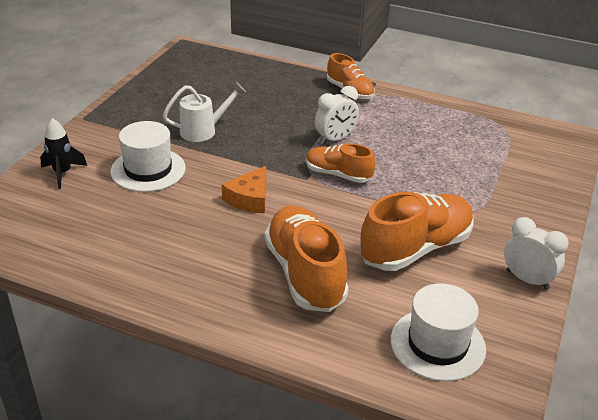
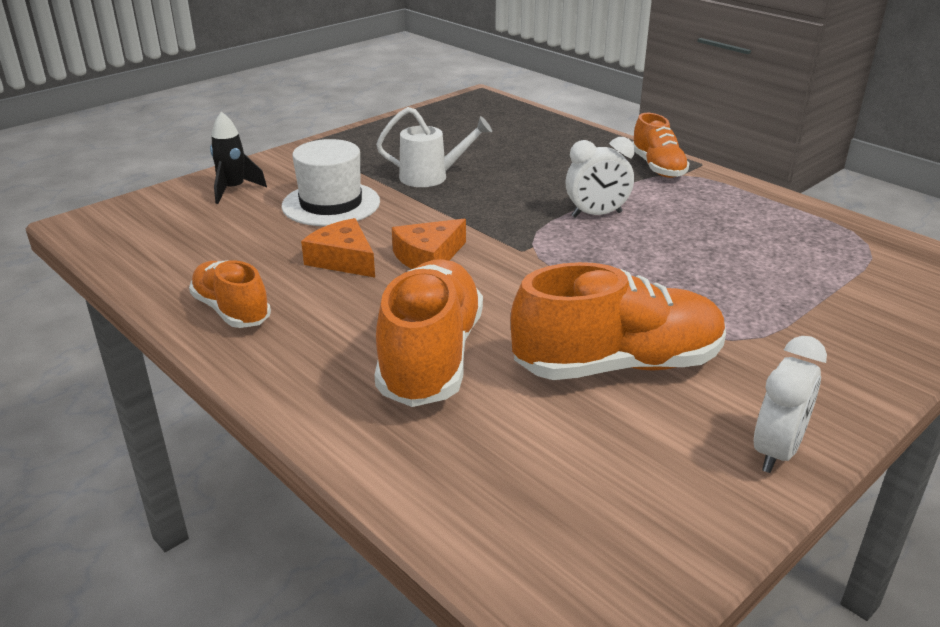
camera: 25 degrees right, 5 degrees down
orange shoe [306,143,376,183] -> orange shoe moved to [189,260,271,328]
white hat [391,283,486,381] -> none
white clock [504,217,569,290] -> white clock turned 60 degrees clockwise [754,336,827,473]
none -> orange cheese [301,218,375,277]

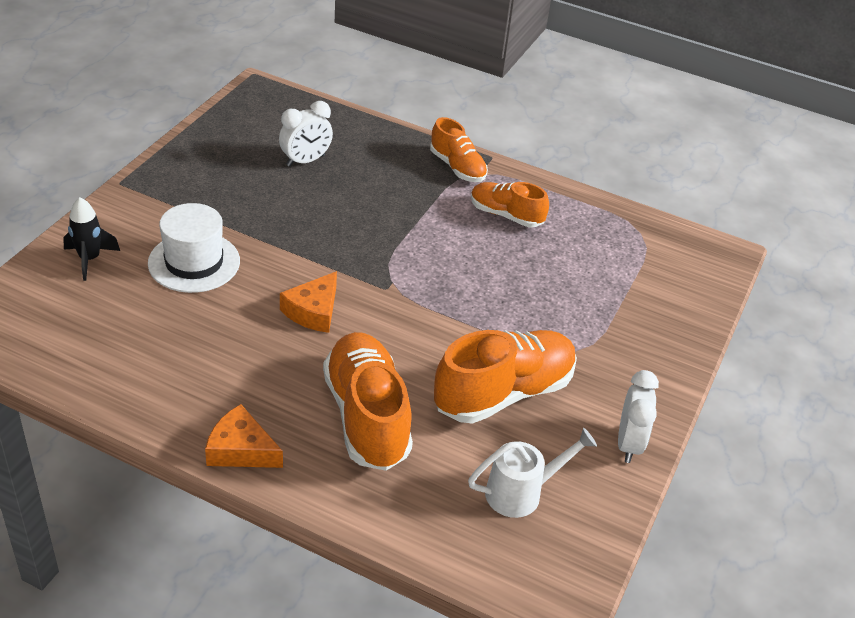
camera: 25 degrees left, 10 degrees up
orange shoe [189,260,271,328] -> orange shoe moved to [471,182,549,227]
orange cheese [301,218,375,277] -> orange cheese moved to [205,404,283,468]
white watering can [376,107,492,187] -> white watering can moved to [468,428,597,518]
white clock [565,137,635,218] -> white clock moved to [279,101,333,167]

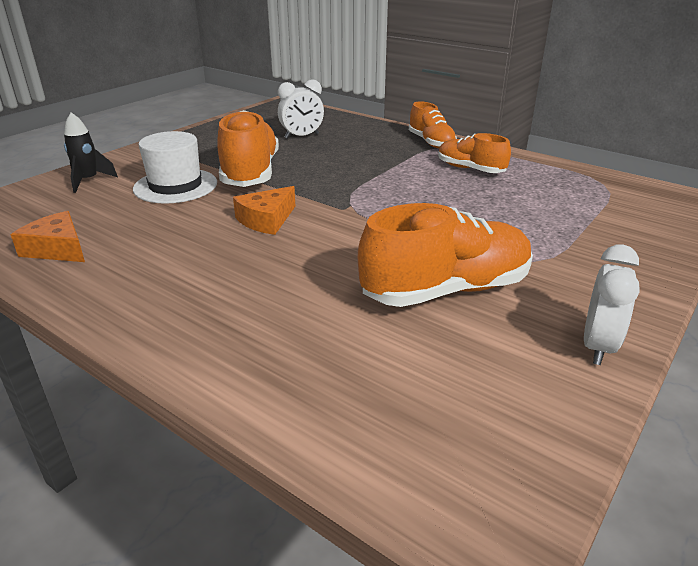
camera: 15 degrees right, 10 degrees down
orange cheese [205,404,283,468] -> orange cheese moved to [11,211,85,262]
orange shoe [323,332,413,471] -> orange shoe moved to [217,110,279,187]
white watering can [468,428,597,518] -> none

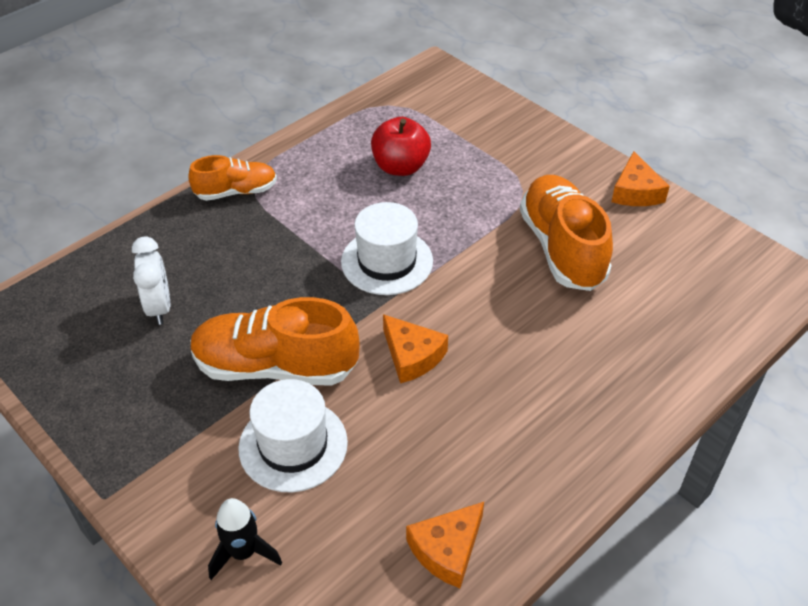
camera: 80 degrees left, 15 degrees up
orange shoe [438,133,511,173] -> none
white clock [584,245,640,365] -> orange cheese [612,151,670,206]
none -> white hat [341,202,433,295]
none -> red apple [371,117,431,176]

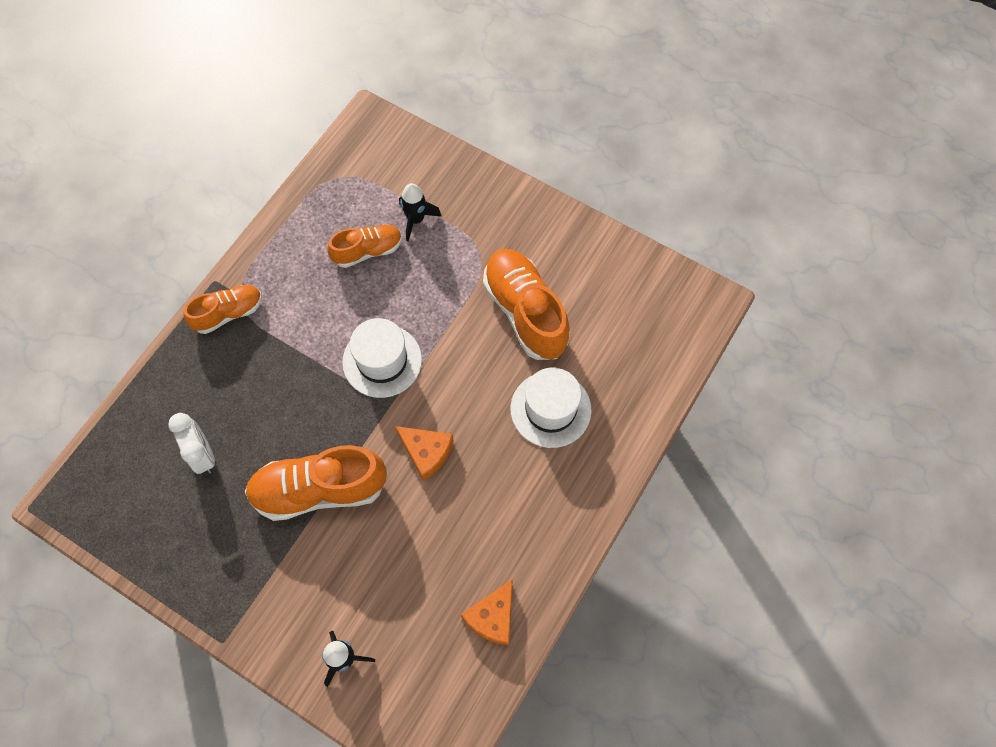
camera: 15 degrees left, 20 degrees up
white hat [238,379,348,492] -> white hat moved to [510,368,592,448]
red apple [371,117,431,176] -> orange shoe [327,225,402,268]
orange cheese [612,151,670,206] -> none
none -> black rocket [399,183,442,242]

